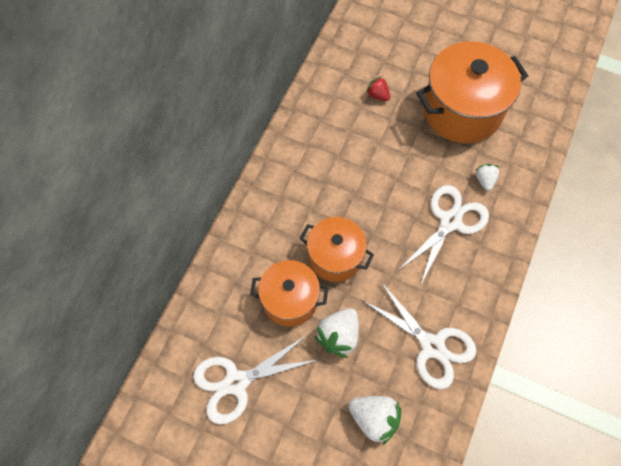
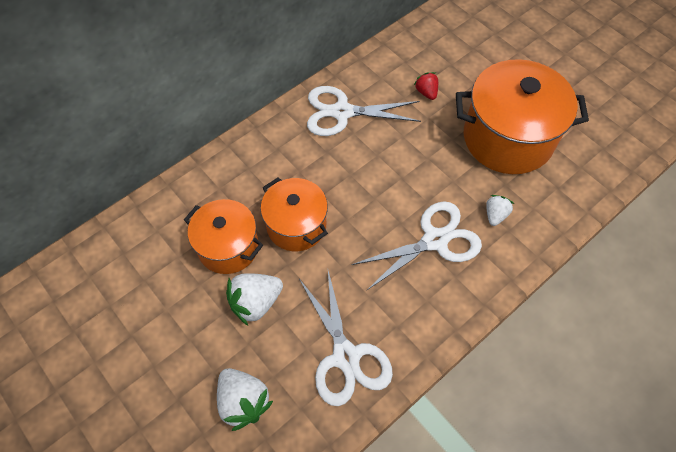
camera: 25 degrees right, 5 degrees down
white scissors [193,335,318,424] -> white scissors moved to [307,86,421,136]

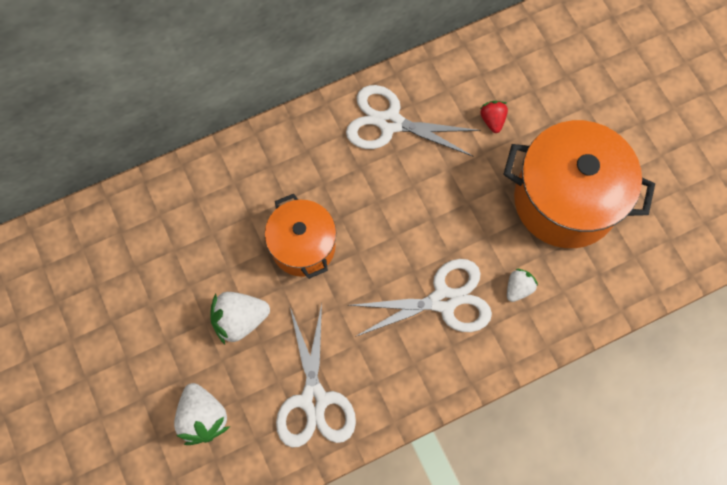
camera: 15 degrees right, 10 degrees up
orange pot [184,199,263,274] -> none

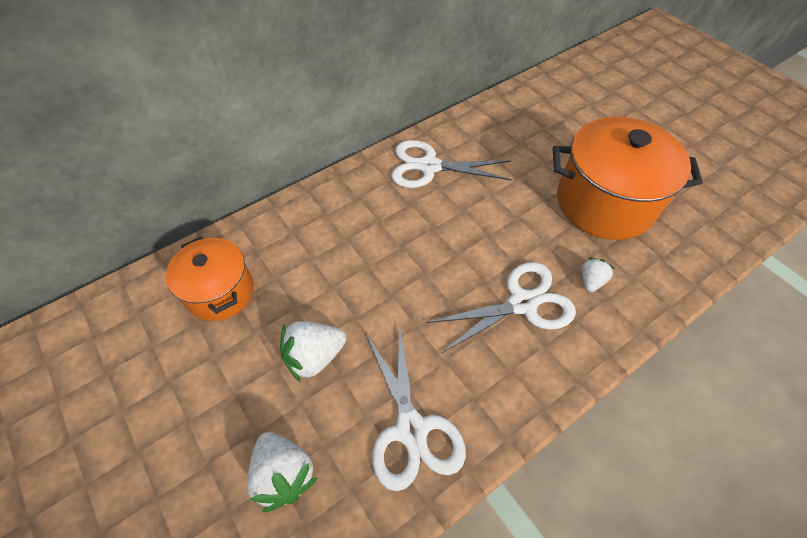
camera: 10 degrees left, 15 degrees down
orange pot [265,194,336,279] -> orange pot moved to [166,237,254,321]
red strawberry [480,101,508,133] -> none

